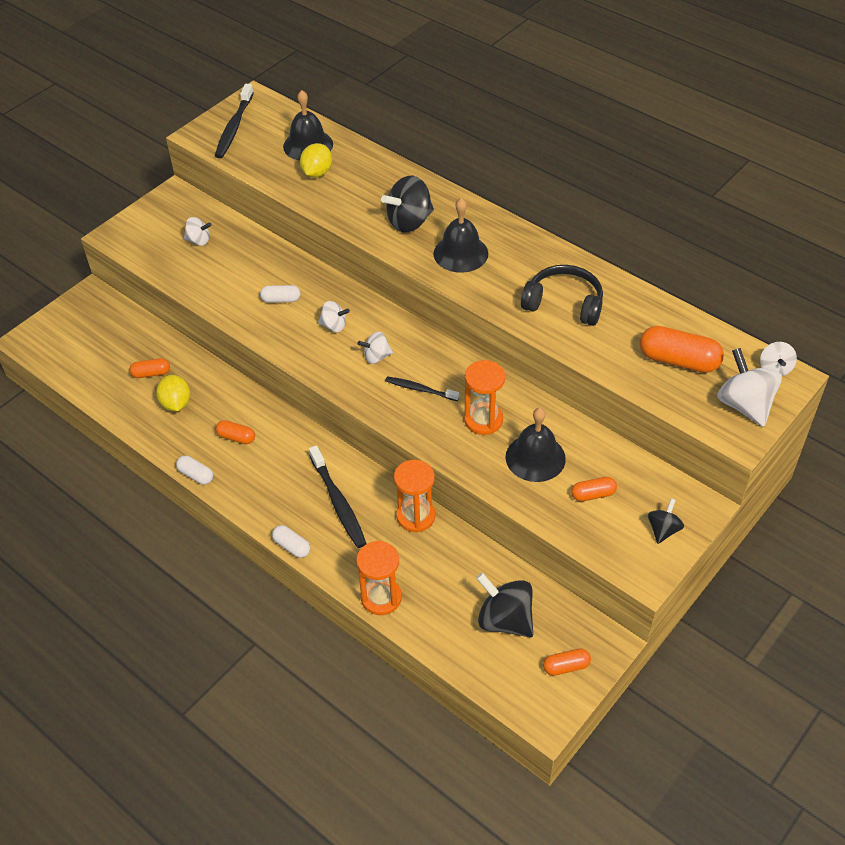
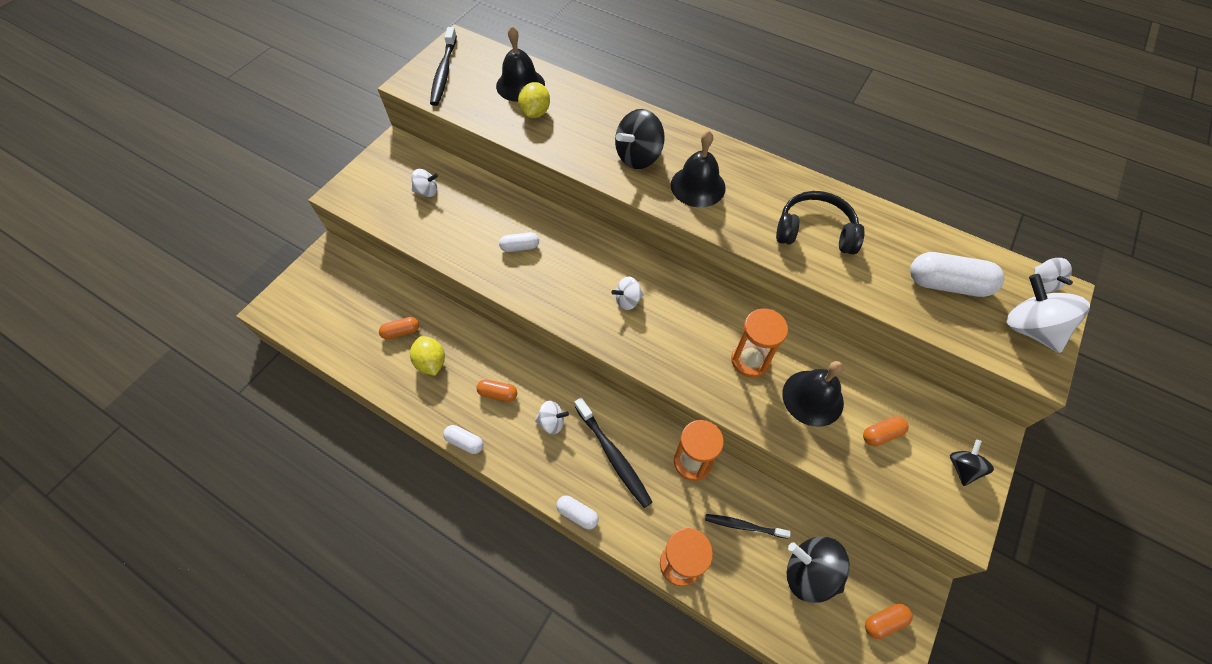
camera: 10 degrees left, 10 degrees up
white spinning top [318,301,350,332] -> white spinning top moved to [535,401,569,434]
black toothbrush [385,376,459,401] -> black toothbrush moved to [705,514,791,539]
orange capsule [640,326,724,373] -> white capsule [910,252,1004,297]

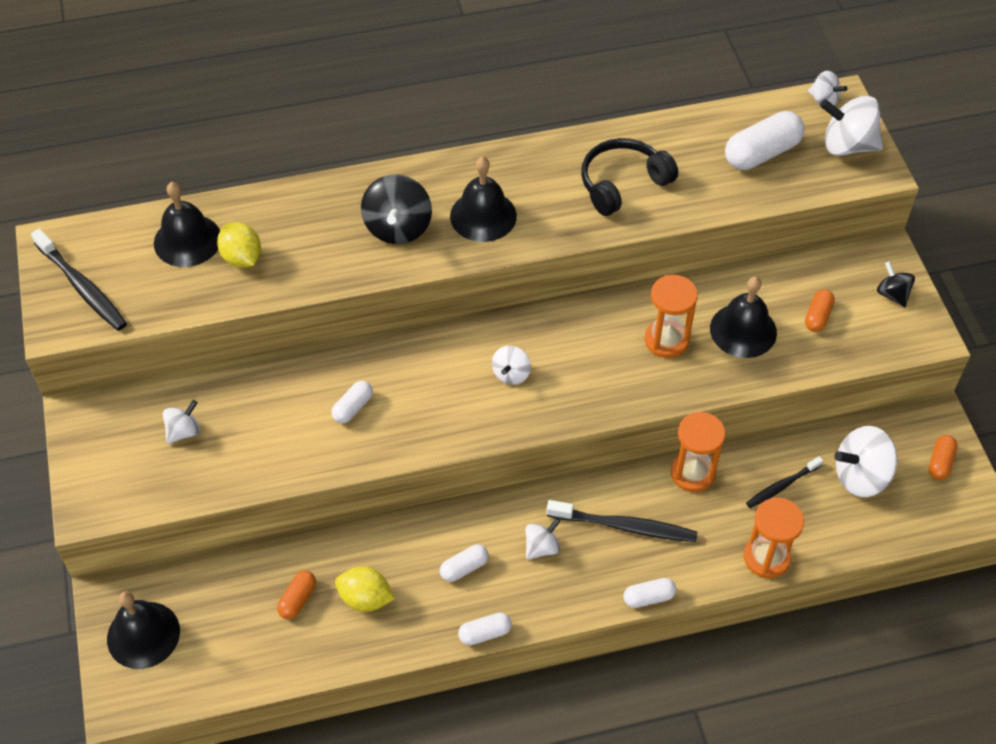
camera: 45 degrees left, 5 degrees down
orange capsule [476,379,517,402] -> white capsule [440,544,489,582]
black spinning top [787,536,850,603] -> white spinning top [834,426,897,497]
none -> black bell [107,591,180,669]

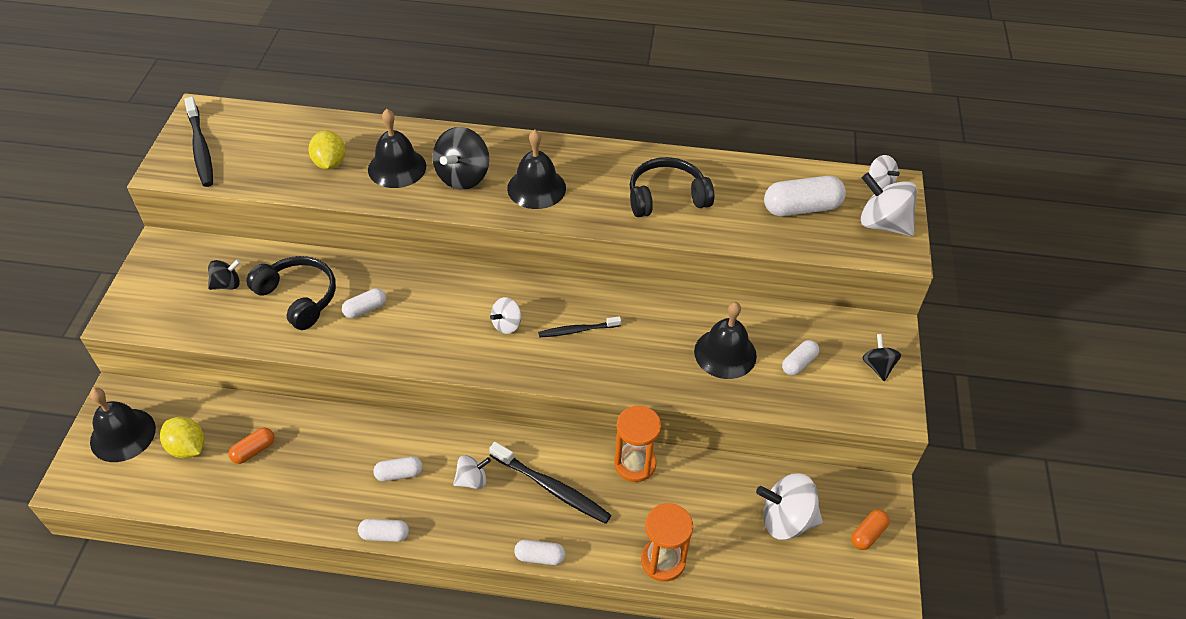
camera: 20 degrees right, 5 degrees down
black bell [154,182,220,267] -> black bell moved to [368,109,426,188]
white spinning top [163,400,200,444] -> black spinning top [208,259,241,290]
yellow lemon [335,567,395,612] -> yellow lemon moved to [160,417,204,458]
orange hourglass [645,275,698,358] -> none
black toothbrush [746,456,823,508] -> black toothbrush moved to [538,316,621,338]
orange capsule [805,289,835,332] -> white capsule [782,340,819,376]
none -> black headphones [246,256,336,330]

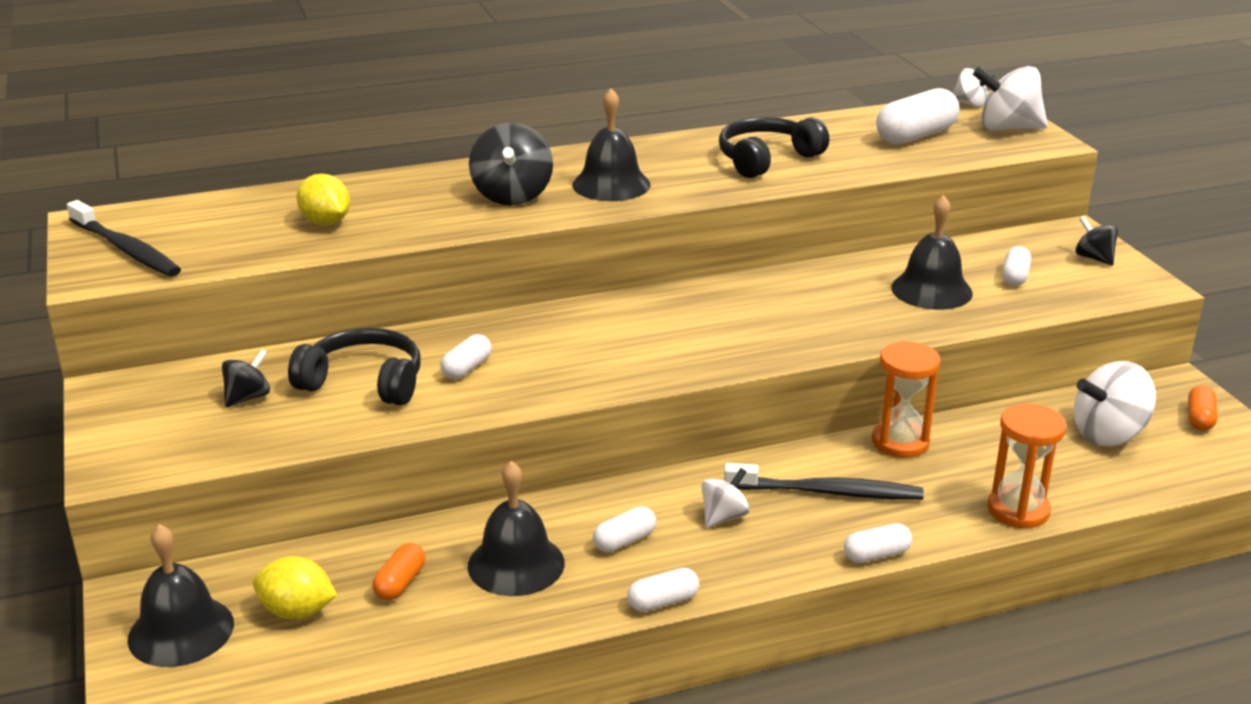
camera: 25 degrees left, 20 degrees down
black bell [368,109,426,188] -> black bell moved to [468,461,565,596]
white spinning top [490,297,521,334] -> none
black toothbrush [538,316,621,338] -> none

